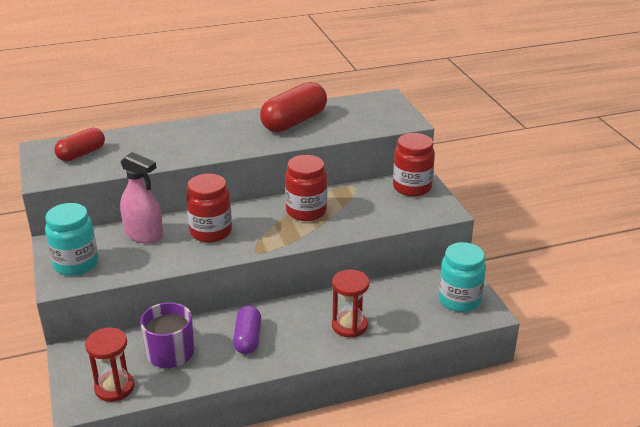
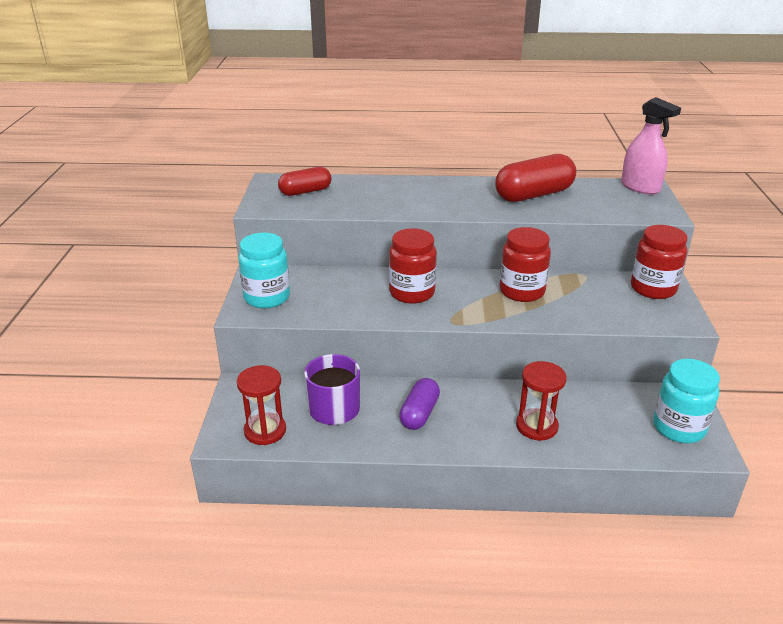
camera: 20 degrees right, 0 degrees up
pink spray bottle [120,152,163,244] -> pink spray bottle moved to [621,97,681,195]

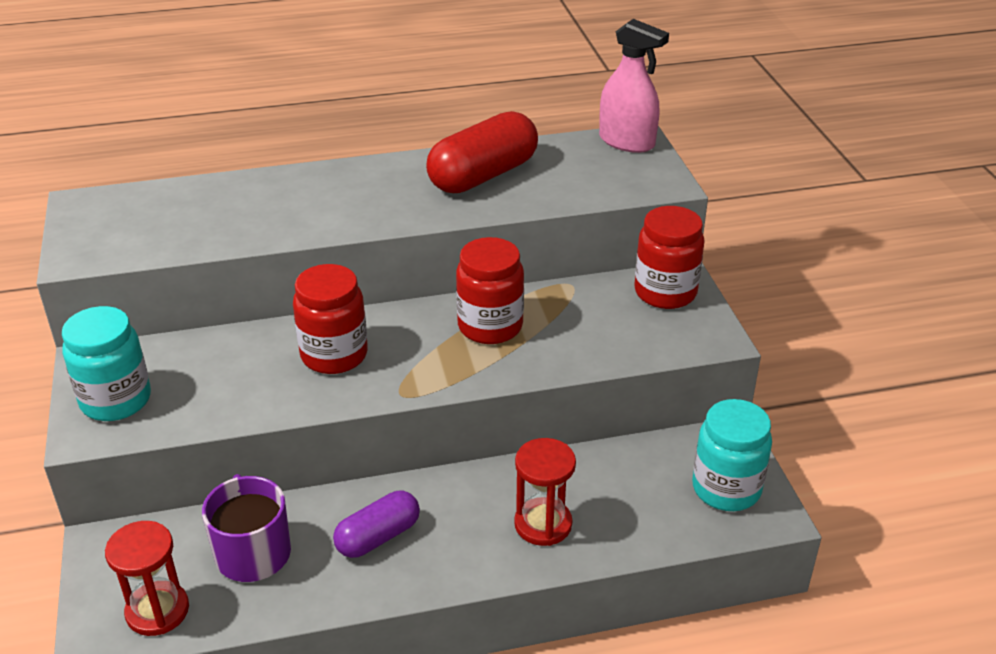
camera: 15 degrees left, 5 degrees up
red capsule [278,167,332,196] -> none
purple capsule [399,378,440,430] -> purple capsule turned 45 degrees clockwise [333,491,420,558]

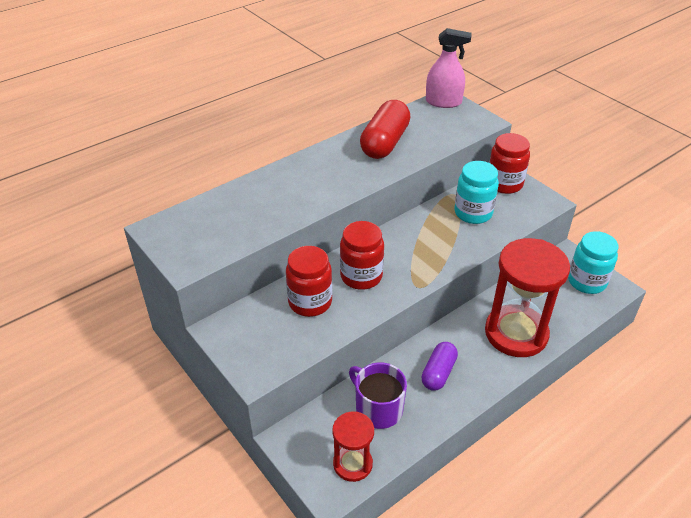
camera: 25 degrees left, 5 degrees up
turquoise jar [62,306,151,421] -> turquoise jar moved to [454,161,499,224]
red jar [456,237,524,344] -> red jar moved to [286,246,332,317]
red hourglass [514,438,576,546] -> red hourglass [485,238,570,357], size x1.87

